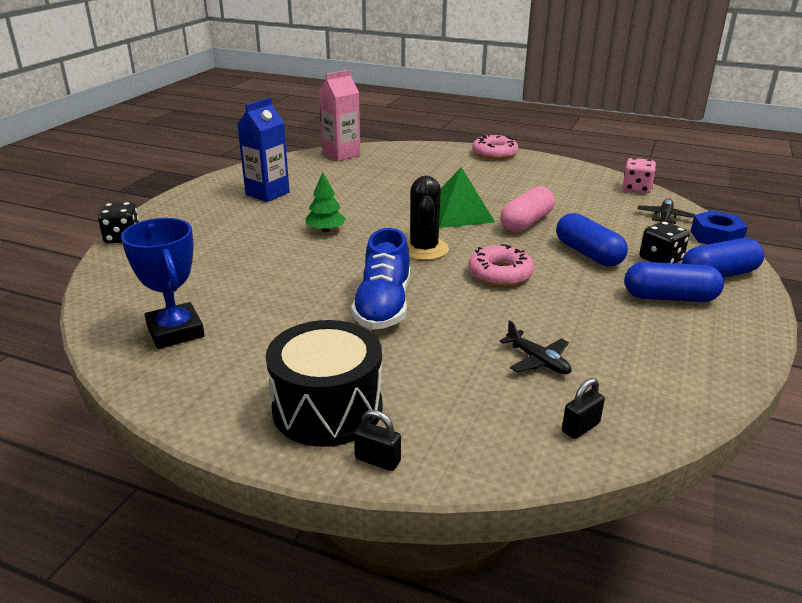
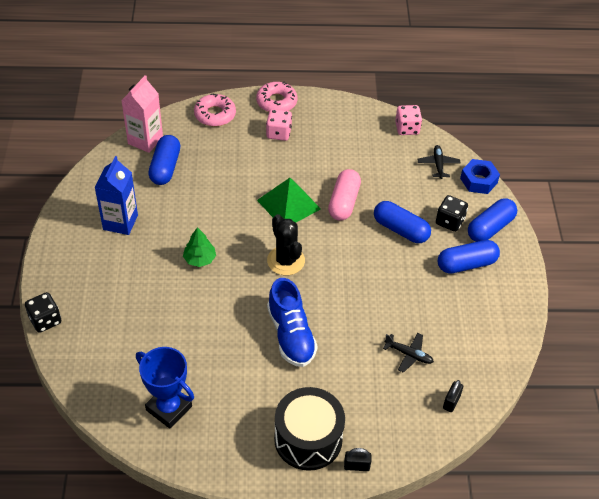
camera: 25 degrees left, 20 degrees up
pink donut [468,244,534,286] -> pink donut moved to [194,93,236,126]
none -> blue capsule [148,135,180,185]
none -> pink dice [266,109,292,141]

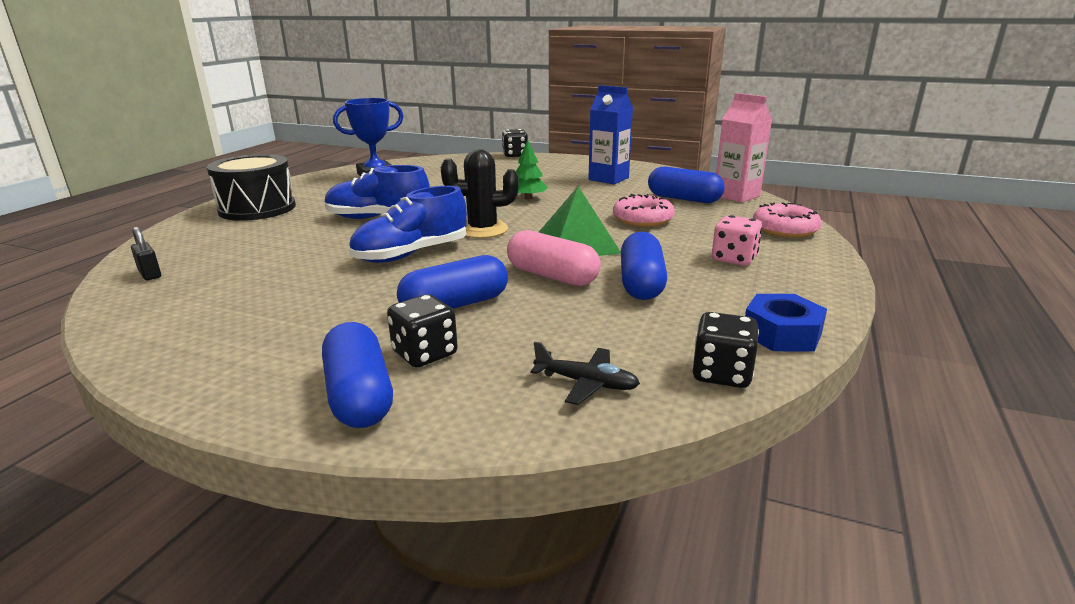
camera: 115 degrees right, 25 degrees down
pink donut [256,81,297,112] -> pink donut moved to [613,194,675,227]
black padlock [344,448,371,471] -> none
black plane [383,333,434,373] -> none
pink dice [395,105,422,135] -> black dice [692,312,759,388]
blue capsule [438,240,500,274] -> blue capsule moved to [621,232,667,300]
blue nut [460,159,500,194] -> blue nut moved to [745,294,827,352]
none -> blue shoe [349,186,467,263]

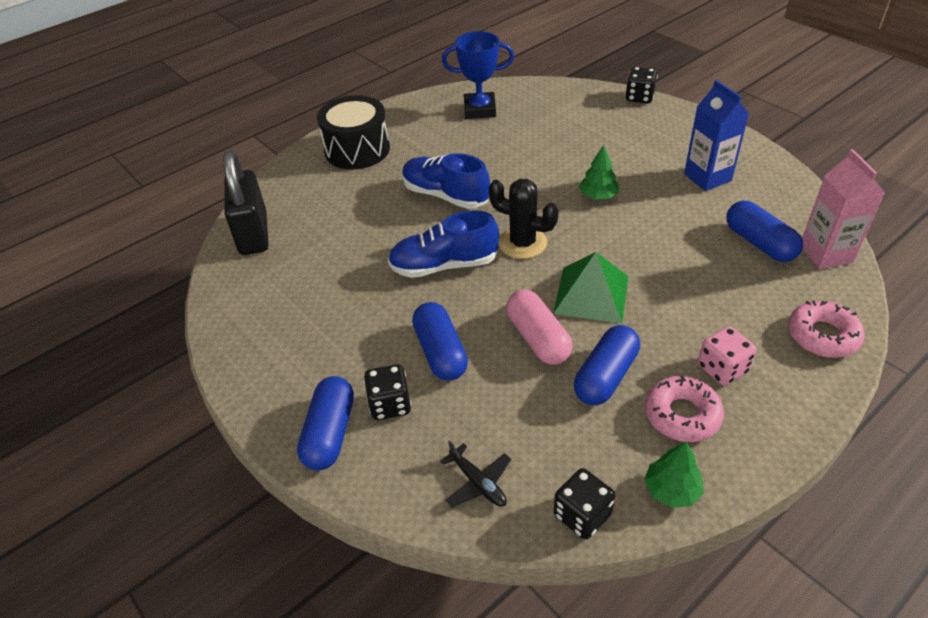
camera: 30 degrees right, 20 degrees up
black padlock [131,227,161,280] -> black padlock [223,150,269,255], size x2.45
blue capsule [397,255,508,309] -> blue capsule turned 75 degrees clockwise [412,302,468,381]
pink donut [613,194,675,227] -> pink donut moved to [645,376,724,442]
blue nut [745,294,827,352] -> green tree [644,441,704,508]

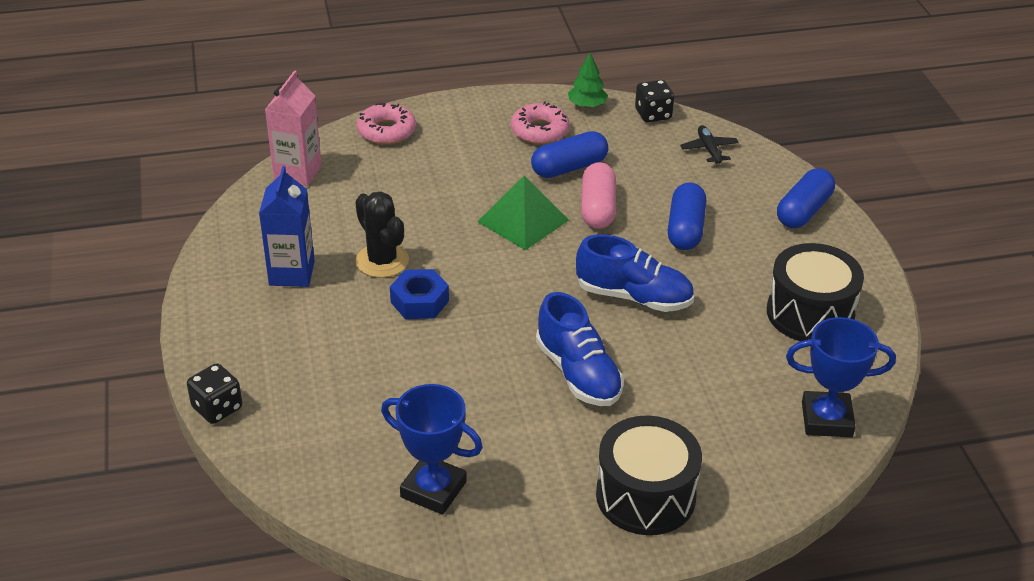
camera: 155 degrees left, 5 degrees down
black padlock [223,150,269,255] -> blue trophy [786,317,896,438]
black dice [364,364,411,420] -> none
black cactus [488,179,559,259] -> black cactus moved to [355,191,409,278]
green tree [579,145,619,200] -> blue nut [390,269,449,319]
pink dice [698,327,756,385] -> none
blue capsule [726,201,803,262] -> none
none -> black drum [767,243,864,341]

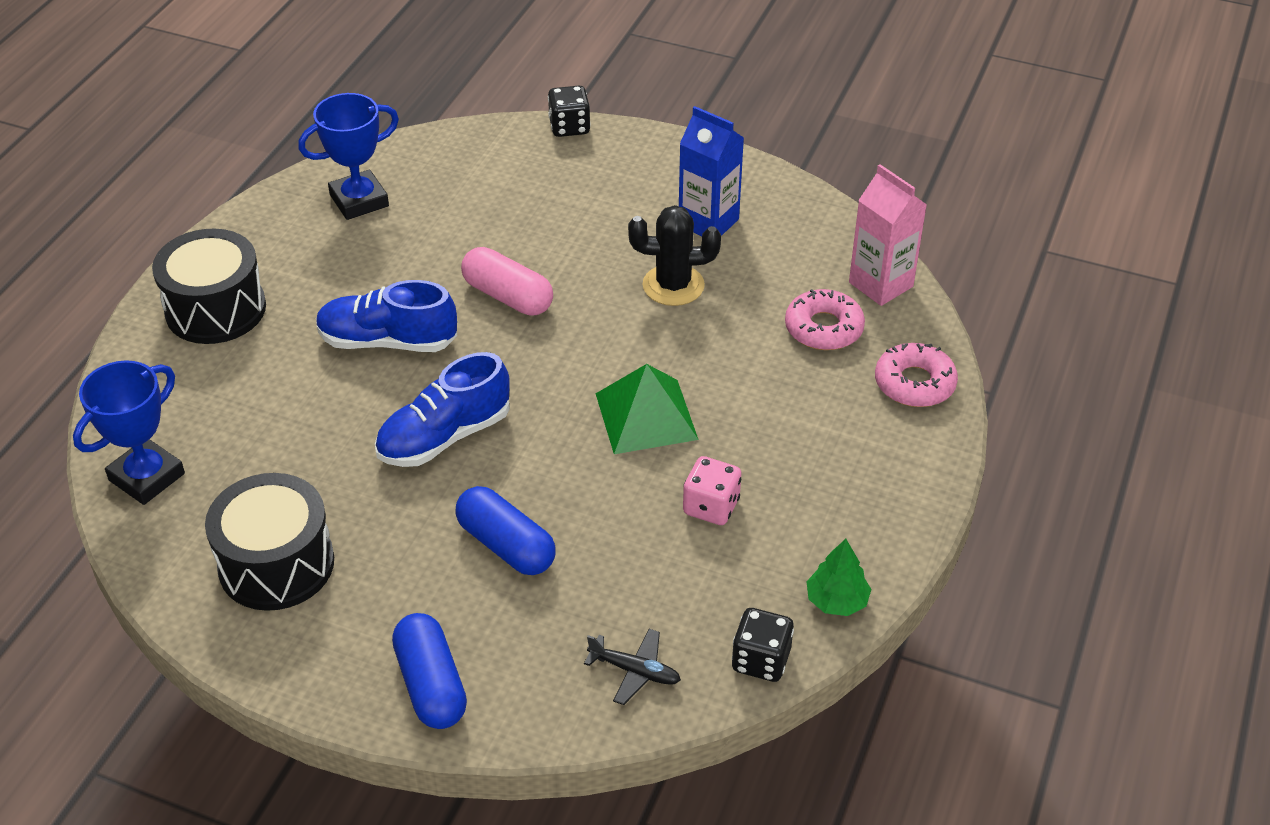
camera: 125 degrees right, 5 degrees up
blue nut [390,269,449,319] -> none
pink donut [511,102,570,144] -> pink donut moved to [785,289,865,350]
blue capsule [531,131,608,178] -> pink dice [683,456,741,525]
pink capsule [581,162,616,229] -> pink capsule moved to [461,247,553,316]

